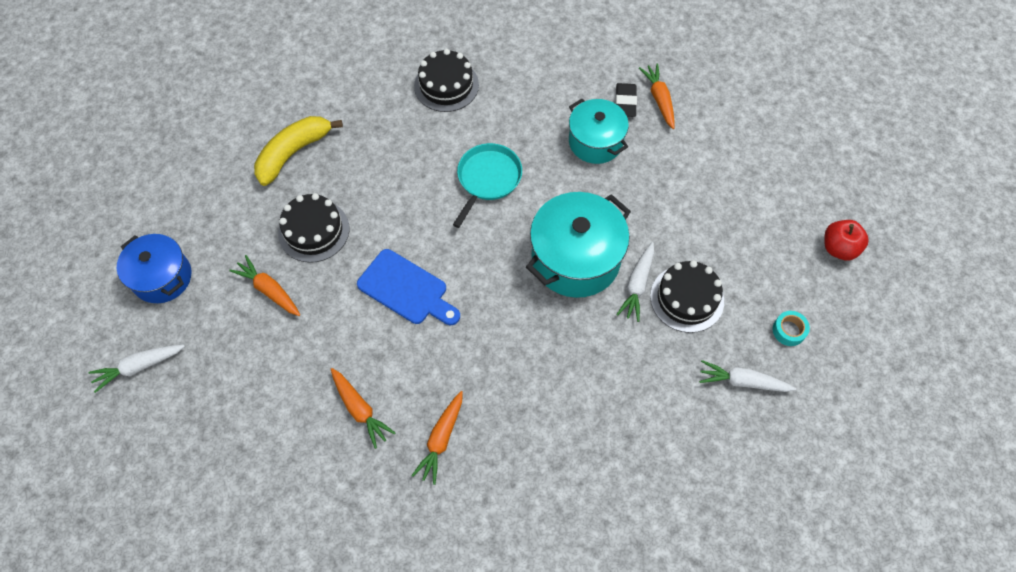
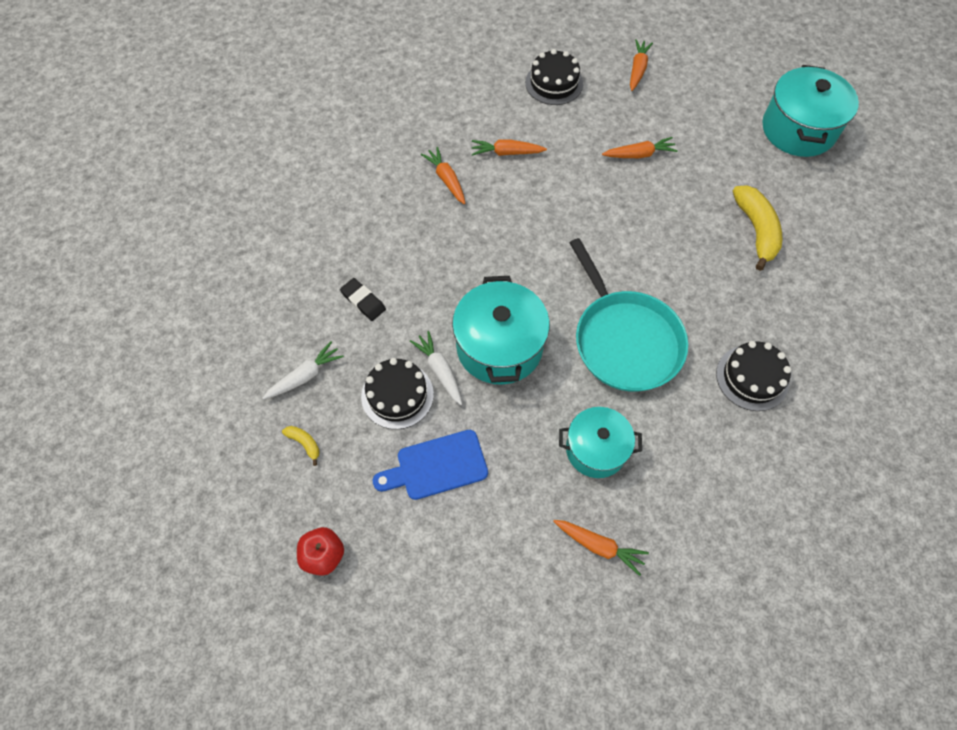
camera: 130 degrees right, 0 degrees up
white carrot [89,345,185,393] -> orange carrot [630,39,653,91]
blue pot [117,234,191,303] -> none
black cake [278,193,349,263] -> black cake moved to [525,49,583,105]
blue cutting board [357,249,460,325] -> blue cutting board moved to [373,430,488,500]
turquoise pan [453,143,522,228] -> turquoise pan [570,238,688,392], size x1.66
black eraser [615,83,637,117] -> black eraser moved to [340,278,386,321]
turquoise tape [773,311,810,346] -> yellow banana [282,426,320,466]
none -> turquoise pot [762,65,859,157]

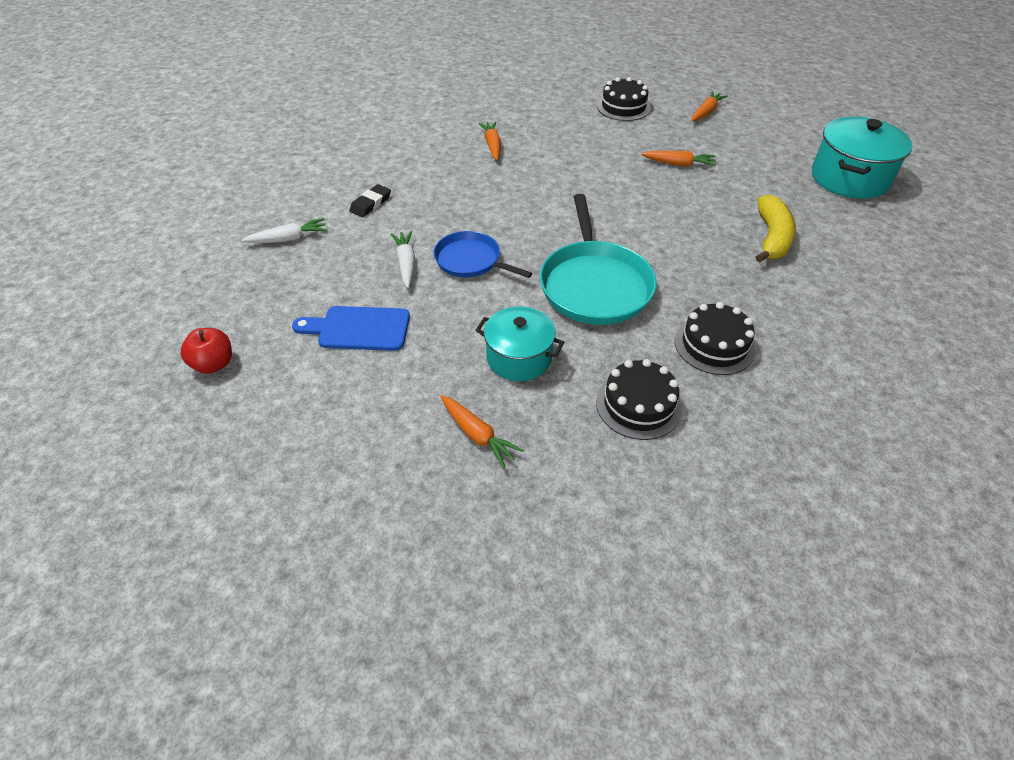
camera: 20 degrees right, 15 degrees down
yellow banana [282,426,320,466] -> none
black eraser [340,278,386,321] -> black eraser turned 60 degrees clockwise [349,184,391,217]
black cake [361,358,434,429] -> black cake moved to [596,359,682,440]
turquoise pot [452,276,550,385] -> blue pan [434,231,532,278]
orange carrot [472,139,547,156] -> none

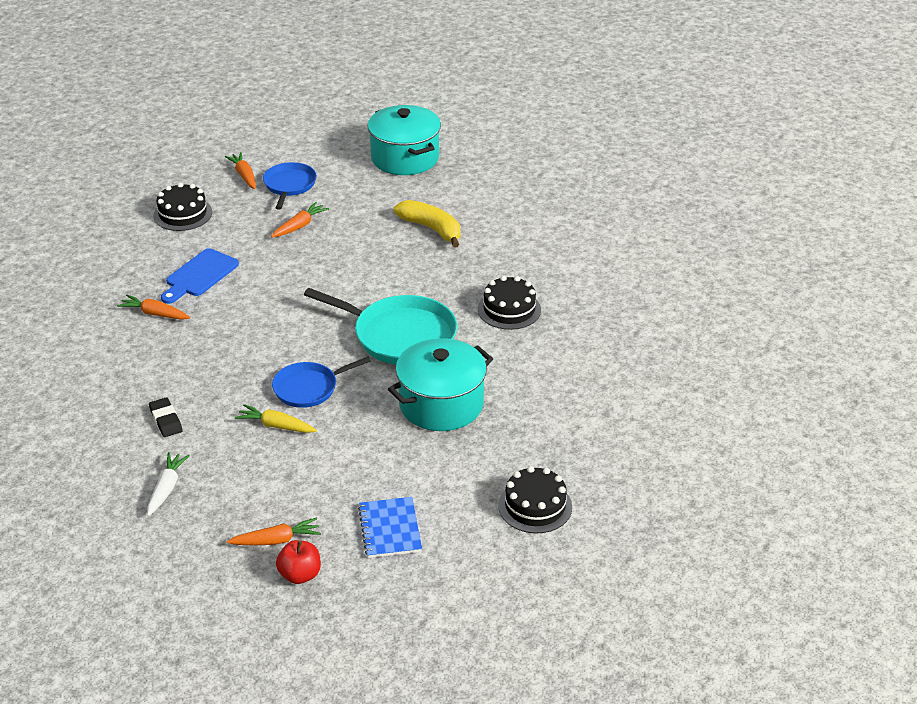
camera: 60 degrees left, 10 degrees down
blue cutting board [292,306,410,351] -> blue cutting board moved to [161,248,239,304]
white carrot [391,231,415,288] -> yellow carrot [235,404,317,433]
orange carrot [440,395,524,468] -> orange carrot moved to [227,517,321,546]
turquoise pot [476,306,565,381] -> turquoise pot [388,338,493,431], size x1.52
black cake [596,359,682,440] -> black cake moved to [498,466,572,533]
none -> blue pan [263,162,317,210]
none -> blue notebook [358,497,422,558]

